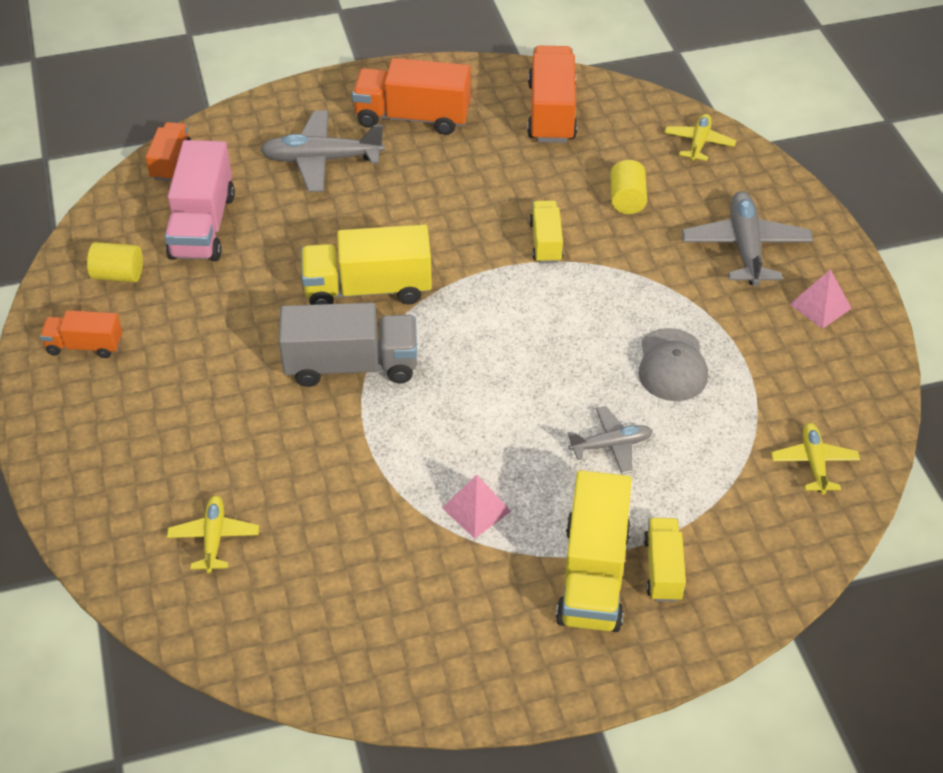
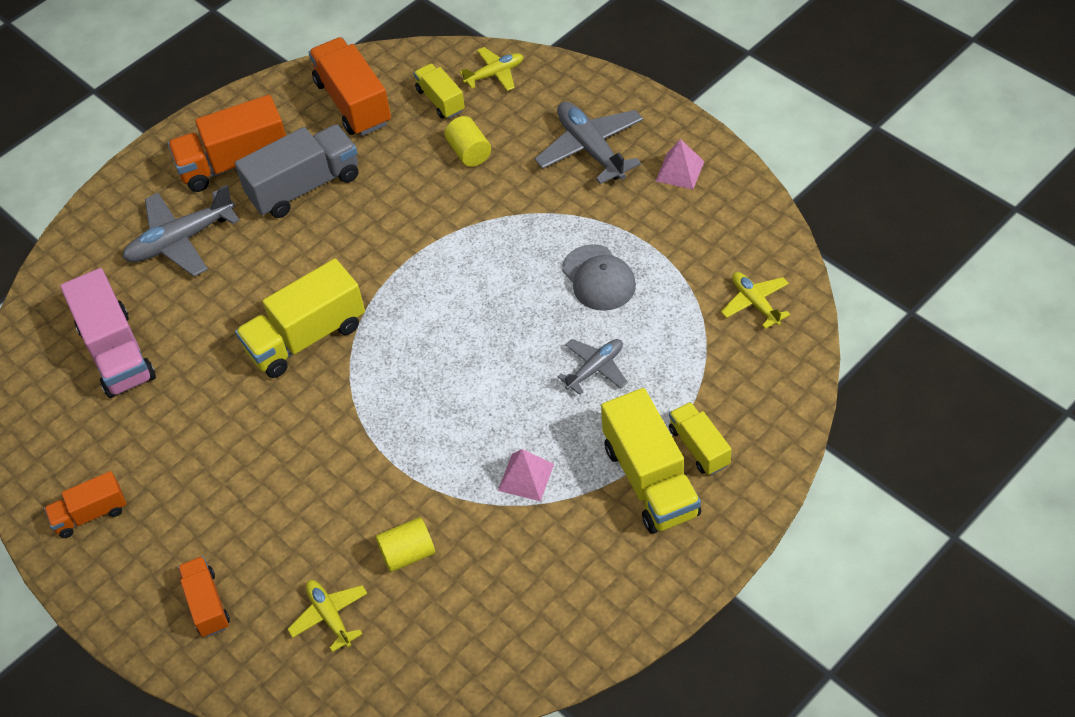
camera: 25 degrees left, 5 degrees up
yellow cylinder [87,242,143,282] -> yellow cylinder moved to [376,517,435,572]
orange truck [146,122,191,181] -> orange truck moved to [178,556,230,637]
grey truck [279,303,417,387] -> grey truck moved to [235,125,358,218]
yellow truck [529,200,563,263] -> yellow truck moved to [414,64,465,119]
yellow plane [664,114,736,162] -> yellow plane turned 75 degrees clockwise [460,47,524,91]

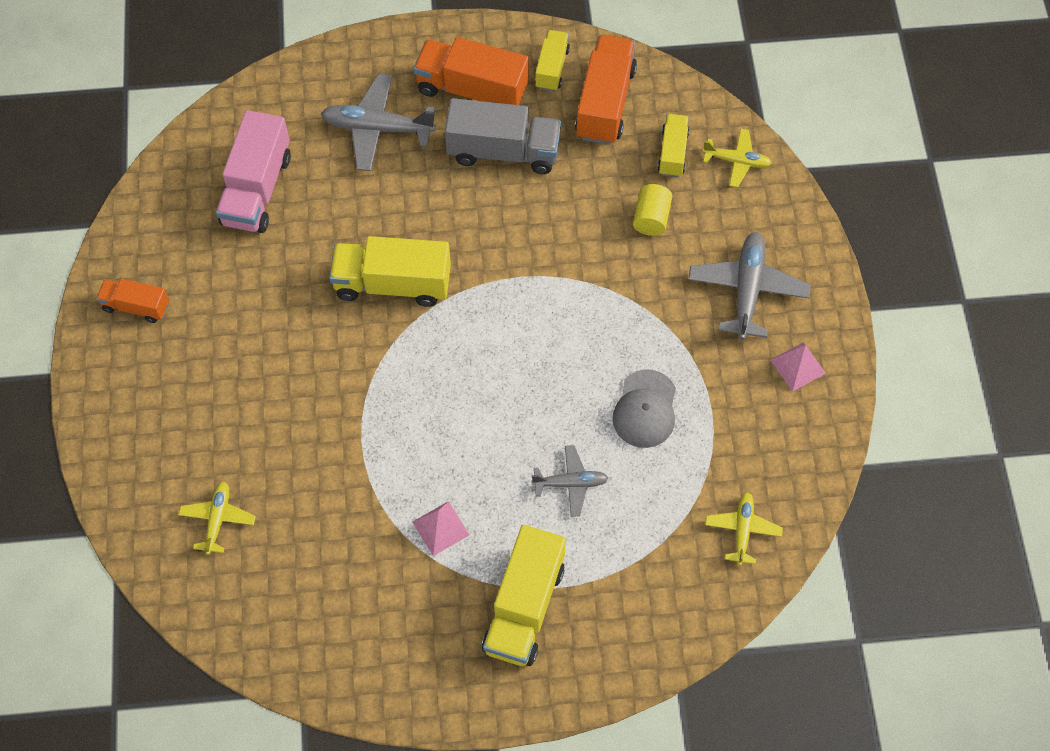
camera: 35 degrees right, 10 degrees up
orange truck [178,556,230,637] -> none
yellow cylinder [376,517,435,572] -> none
yellow truck [669,402,731,475] -> yellow truck moved to [535,30,570,92]

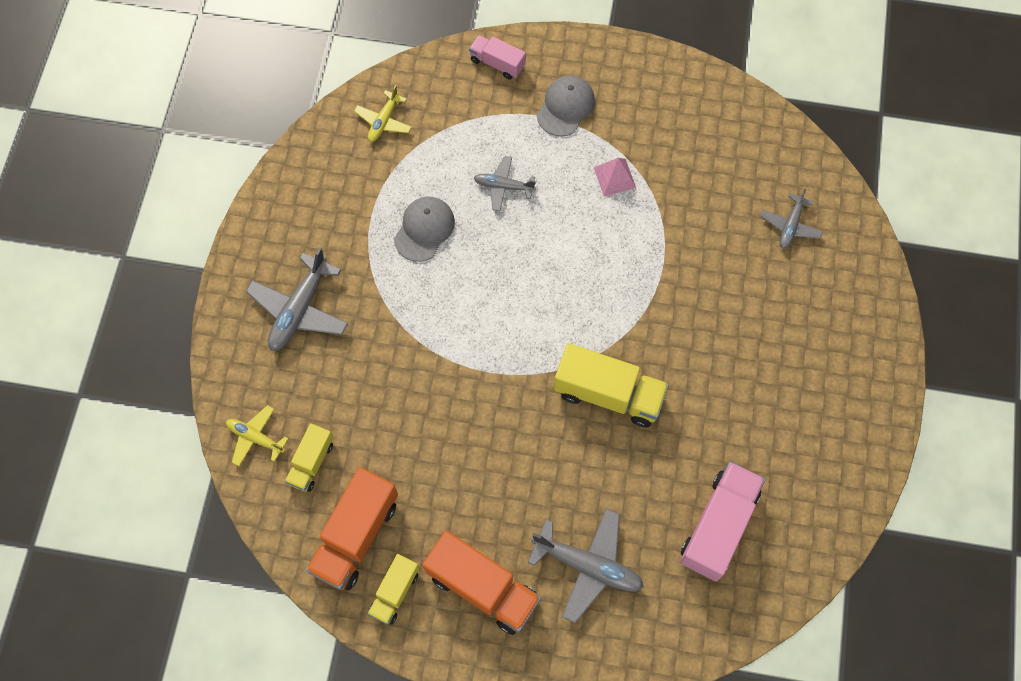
camera: 165 degrees left, 5 degrees up
orange truck [96,279,169,323] -> none
yellow plane [178,481,256,555] -> grey plane [761,189,823,248]
grey truck [445,98,561,174] -> none
yellow truck [482,525,566,666] -> grey cap [537,75,595,136]
yellow cylinder [633,184,672,236] -> none
pink pyramid [770,342,826,392] -> none
none -> pink truck [469,35,526,80]

